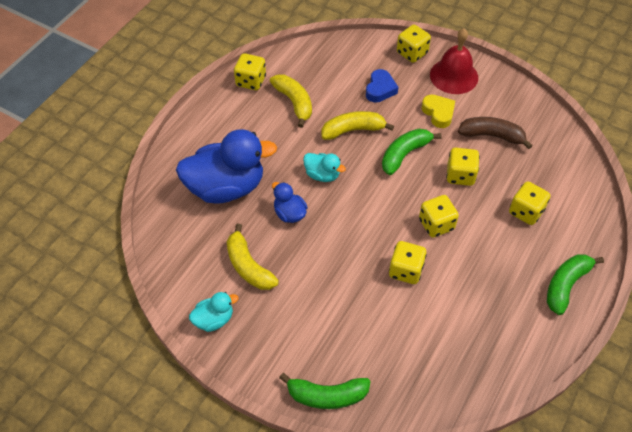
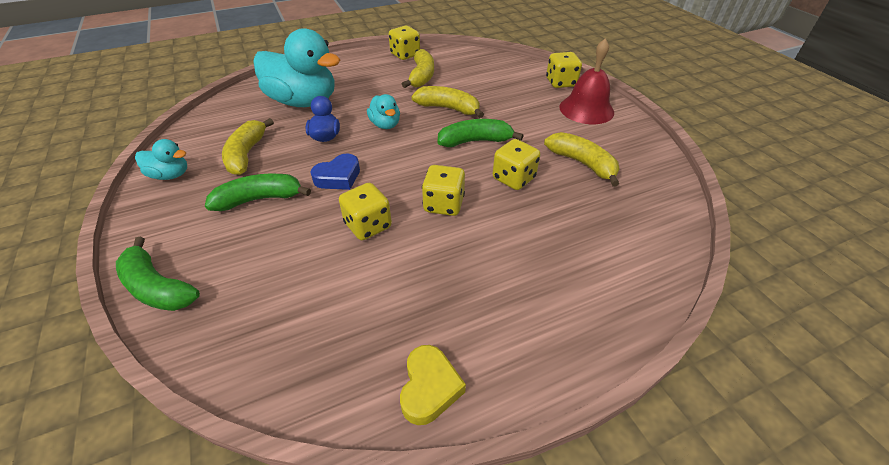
camera: 35 degrees right, 10 degrees down
blue duck [176,129,277,204] -> turquoise duck [253,28,340,107]
blue heart [366,69,398,103] -> blue heart moved to [310,154,360,190]
yellow heart [422,95,455,128] -> yellow heart moved to [400,345,466,425]
brown banana [458,117,533,149] -> yellow banana [544,132,620,187]
yellow dice [509,181,550,225] -> none
green banana [547,254,604,315] -> green banana moved to [205,174,311,211]

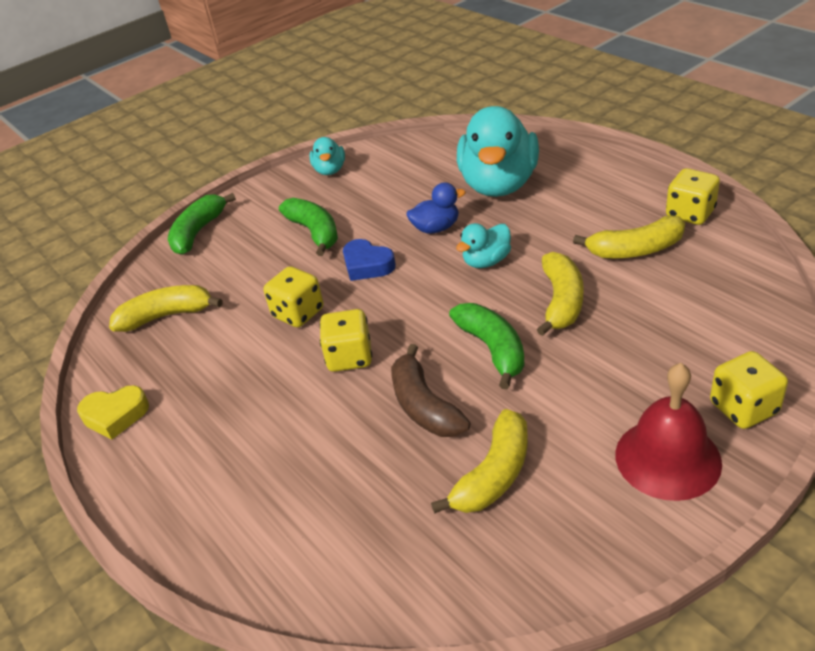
camera: 80 degrees right, 5 degrees down
yellow banana [222,118,274,175] -> yellow banana moved to [109,285,223,332]
yellow dice [493,139,540,190] -> brown banana [391,344,470,437]

